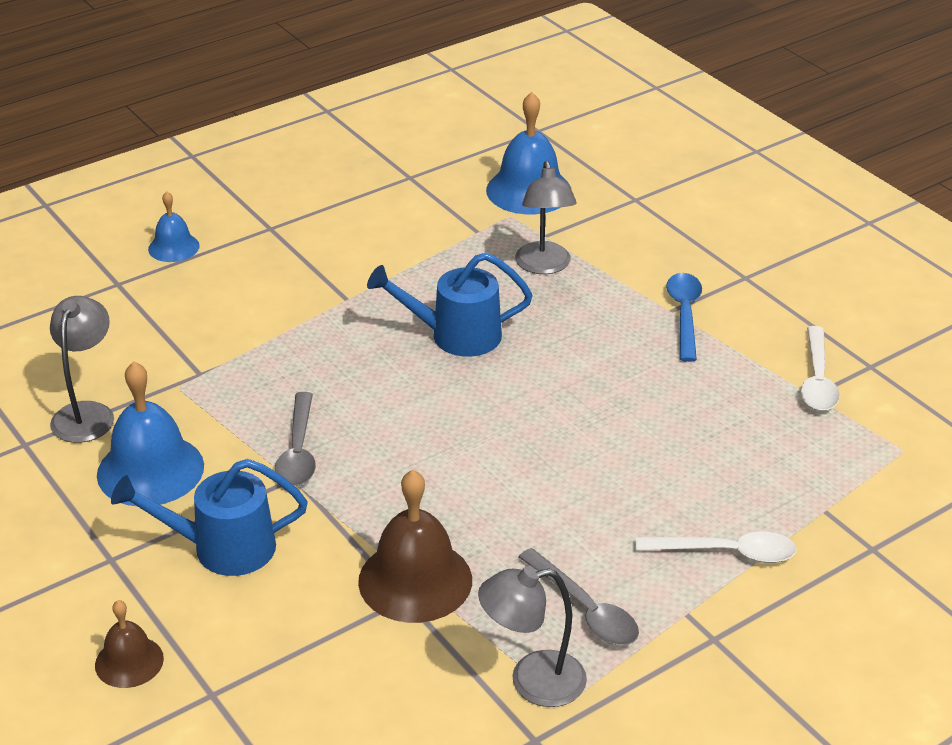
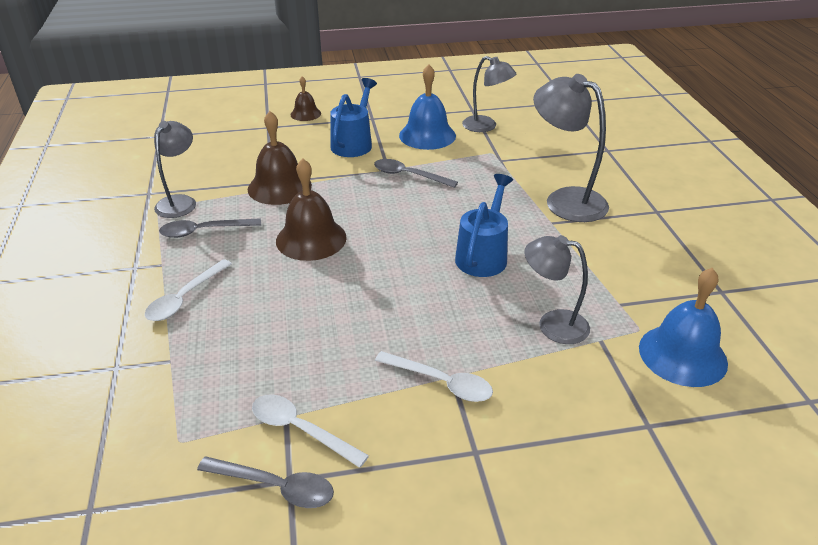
camera: 115 degrees right, 0 degrees up
blue bell [148,191,200,262] -> none
blue spoon [666,273,702,362] -> white spoon [375,351,493,402]
none -> grey spoon [197,457,334,508]
none -> brown bell [276,158,347,261]
none -> grey lamp [533,74,609,222]

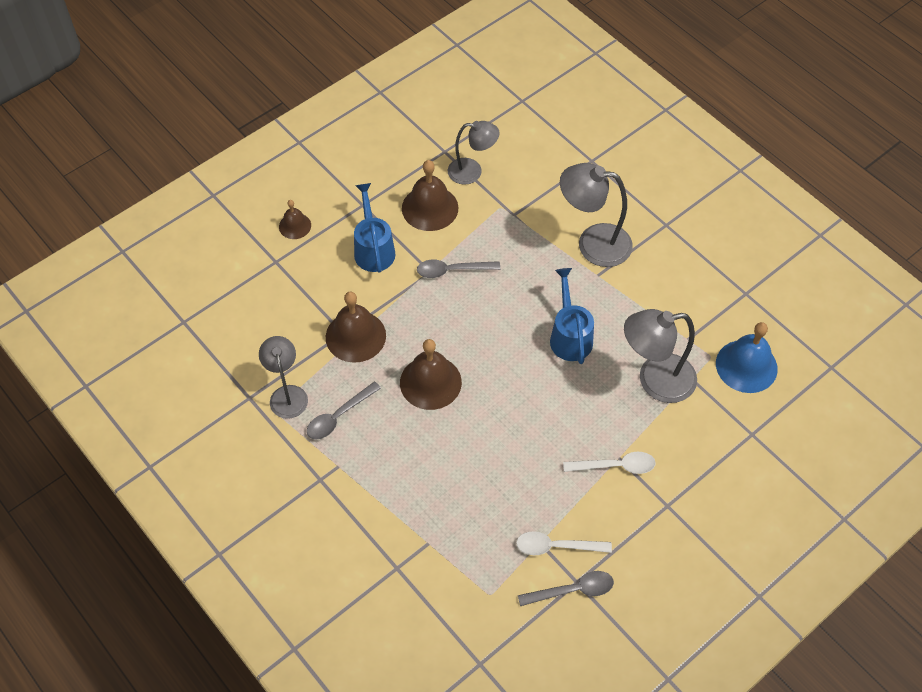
camera: 30 degrees left, 20 degrees up
white spoon [145,259,232,321] -> none
blue bell [399,64,456,150] -> brown bell [402,160,459,231]
grey lamp [524,235,590,344] -> grey lamp [624,309,697,403], size x1.51

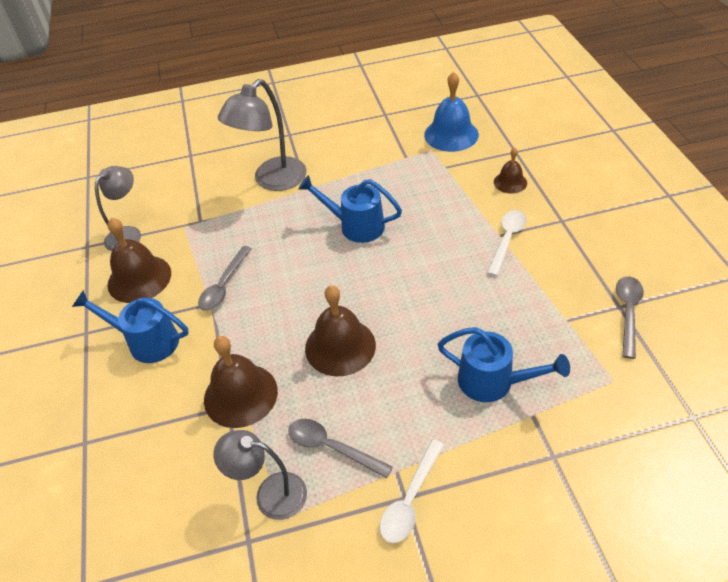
camera: 60 degrees left, 10 degrees down
brown bell [279,200,311,239] -> brown bell moved to [494,147,527,194]
grey spoon [307,382,381,439] -> grey spoon turned 135 degrees clockwise [288,419,393,478]
white spoon [516,531,612,555] -> white spoon moved to [380,440,444,543]
grey lamp [624,309,697,403] -> none
none -> blue watering can [437,327,570,402]

